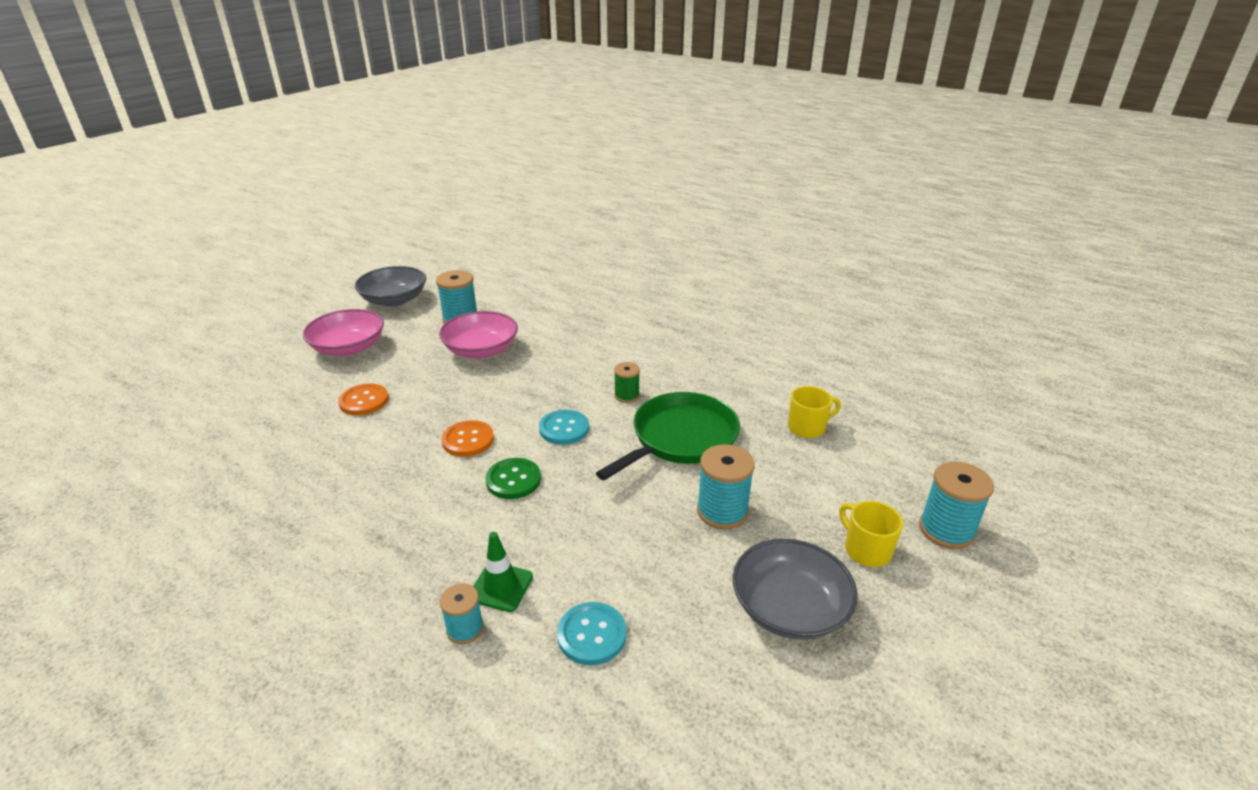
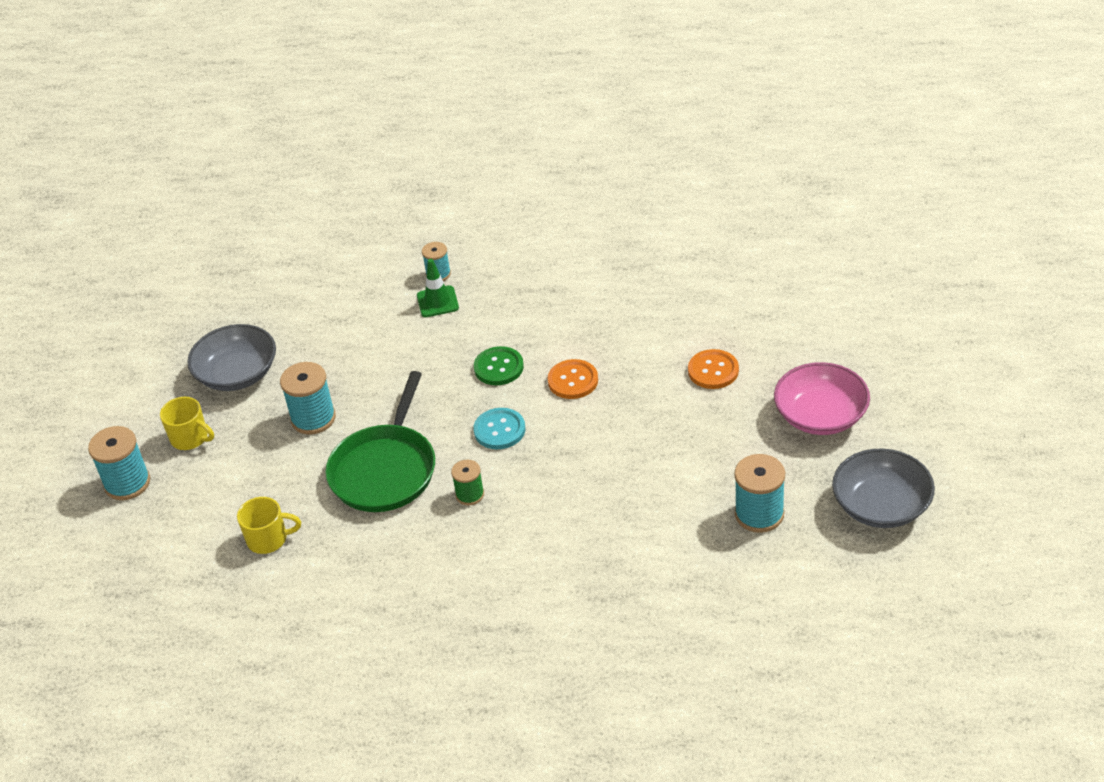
camera: 155 degrees right, 10 degrees up
pink bowl [439,311,518,358] -> none
turquoise button [557,602,627,665] -> none
yellow mug [788,386,841,438] -> yellow mug turned 135 degrees counterclockwise [237,497,301,554]

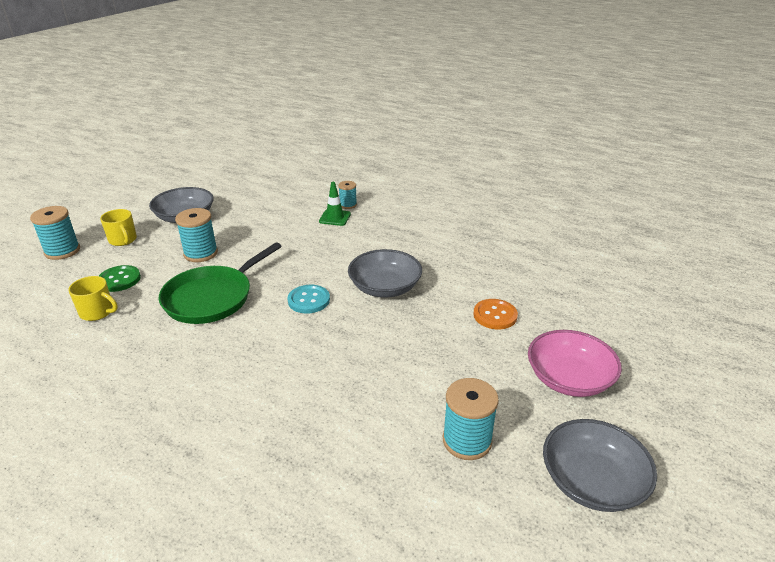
camera: 20 degrees right, 10 degrees down
green spool [451,460,484,505] -> none
green button [474,346,524,385] -> green button moved to [99,265,141,292]
orange button [548,359,598,399] -> grey bowl [348,249,422,297]

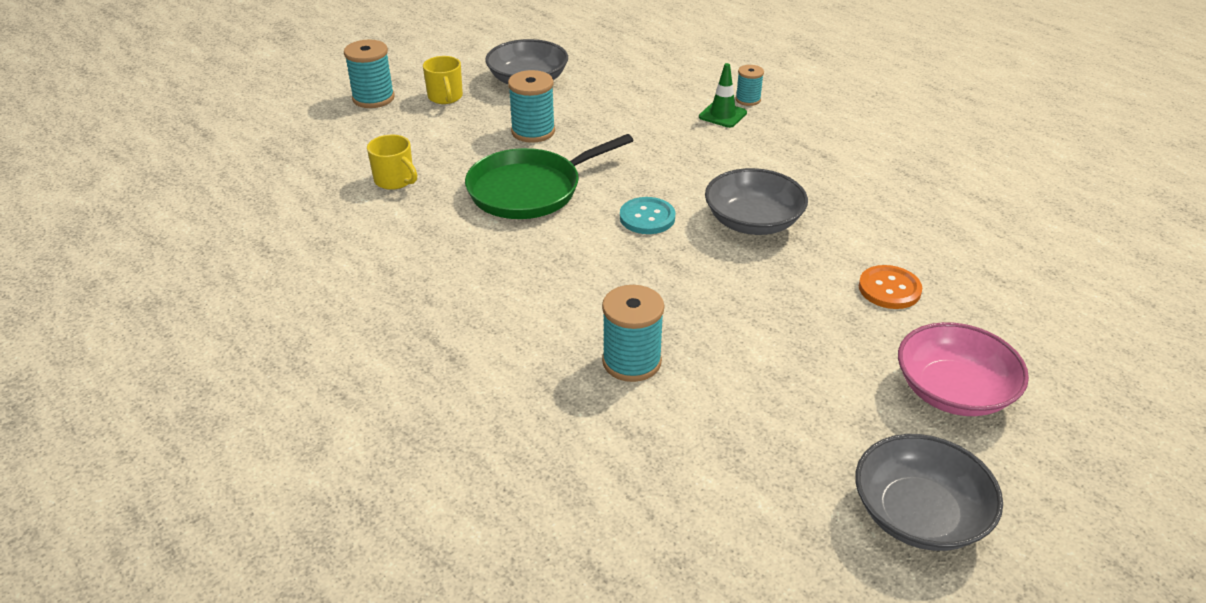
camera: 20 degrees right, 5 degrees up
green button [99,265,141,292] -> none
turquoise spool [443,378,499,460] -> turquoise spool moved to [602,285,664,382]

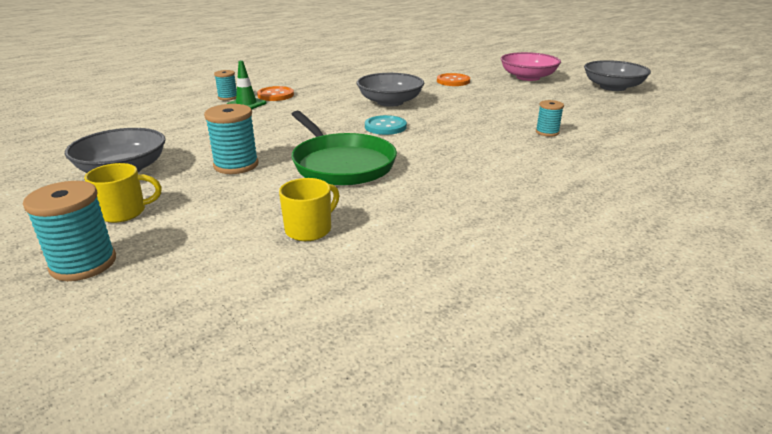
camera: 90 degrees left, 10 degrees down
turquoise spool [602,285,664,382] -> turquoise spool [536,100,564,137], size x0.60
none -> orange button [257,86,294,101]

